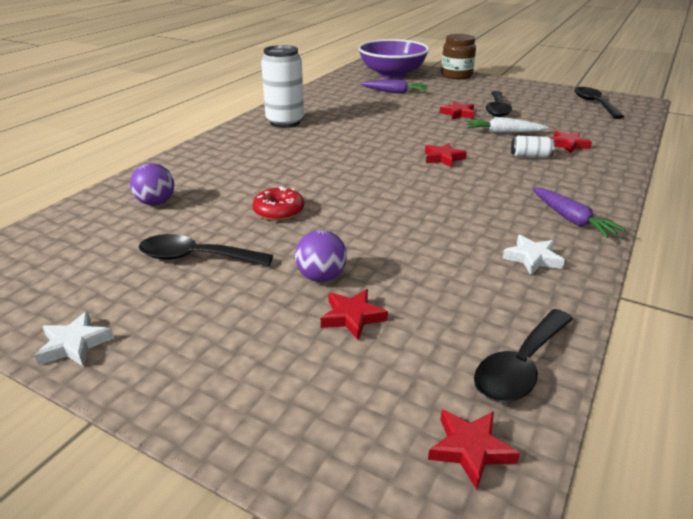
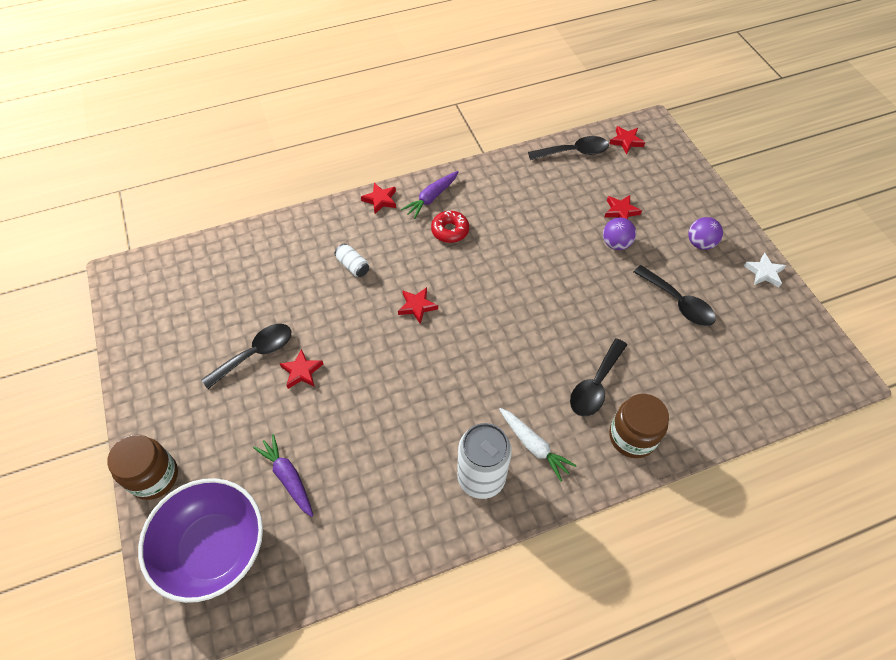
camera: 140 degrees left, 25 degrees up
purple ball [130,163,174,205] -> purple ball moved to [688,217,723,250]
red donut [252,187,304,221] -> red donut moved to [431,211,469,243]
white carrot [466,117,549,133] -> white carrot moved to [499,408,577,482]
white star [502,235,565,275] -> none
purple carrot [533,188,626,238] -> purple carrot turned 150 degrees counterclockwise [401,171,458,219]
red star [551,131,592,153] -> red star moved to [361,183,396,214]
black spoon [574,87,624,119] -> black spoon moved to [570,338,627,416]
none -> brown jar [609,394,669,458]

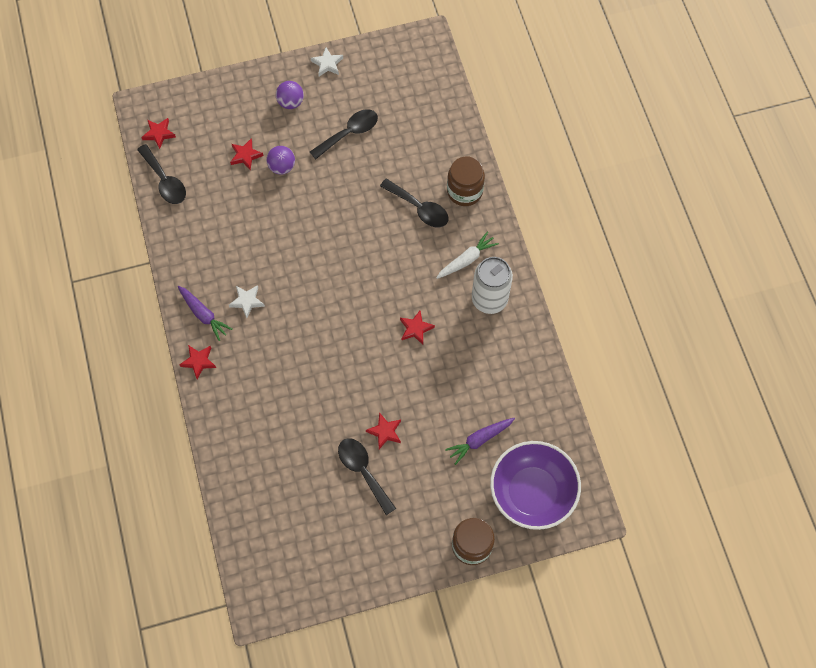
camera: 85 degrees left, 10 degrees up
white can [334,244,369,277] -> none
red star [398,287,438,324] -> red star moved to [400,311,435,345]
red donut [431,211,469,243] -> white star [229,285,265,318]
black spoon [528,136,609,160] -> black spoon turned 150 degrees clockwise [137,144,186,204]

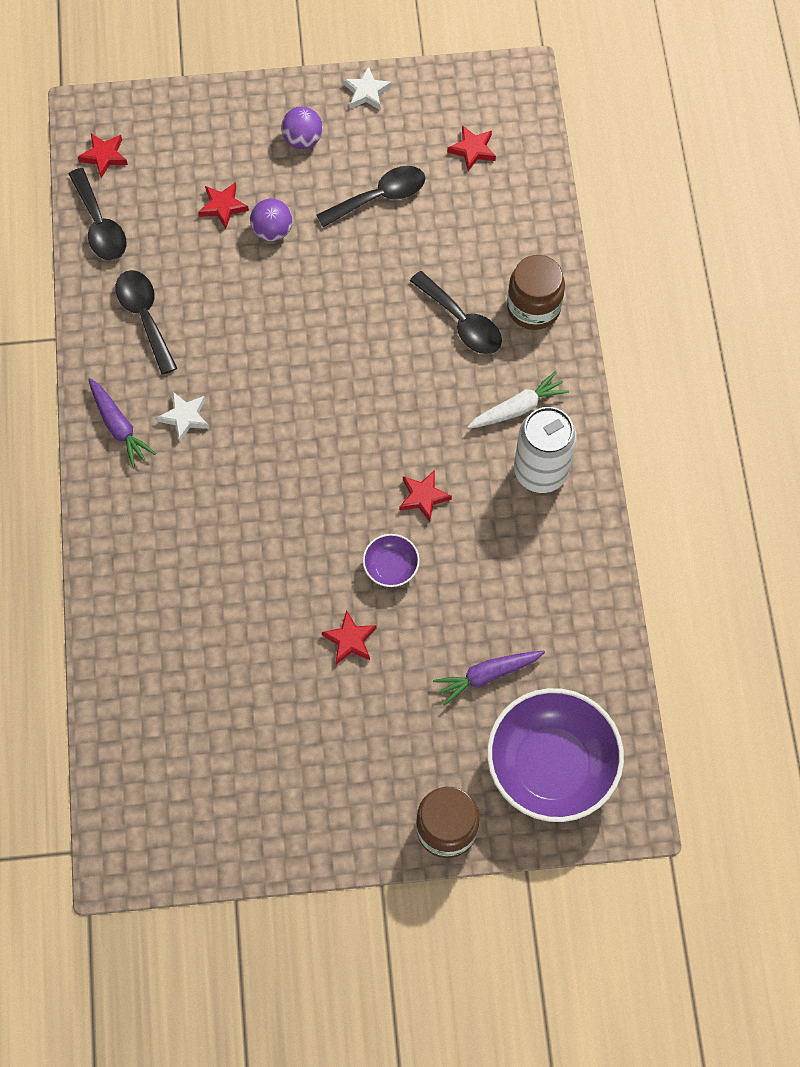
camera: 10 degrees right, 0 degrees up
red star [179,345,216,379] -> red star moved to [447,125,496,171]
black spoon [338,438,396,515] -> black spoon moved to [116,270,177,375]
none -> purple bowl [363,534,420,587]

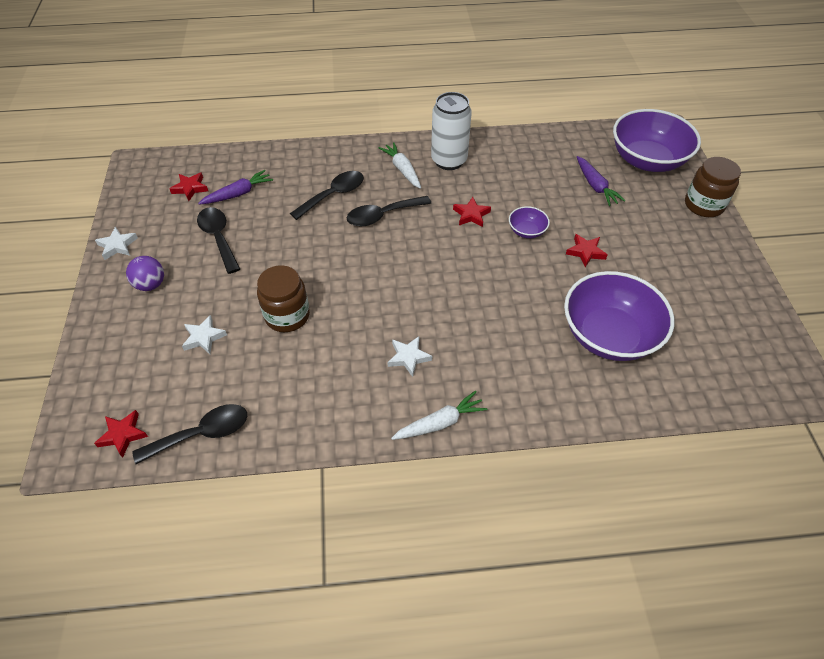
camera: 90 degrees left, 15 degrees down
purple carrot [88,378,156,468] -> purple carrot moved to [198,170,273,205]
black spoon [116,270,177,375] -> black spoon moved to [347,196,431,226]
red star [198,182,249,229] -> white star [182,315,227,354]
purple ball [250,199,292,241] -> none
brown jar [507,255,565,330] -> brown jar moved to [257,265,310,332]
none -> white carrot [391,391,488,440]
none -> purple bowl [564,271,674,361]

